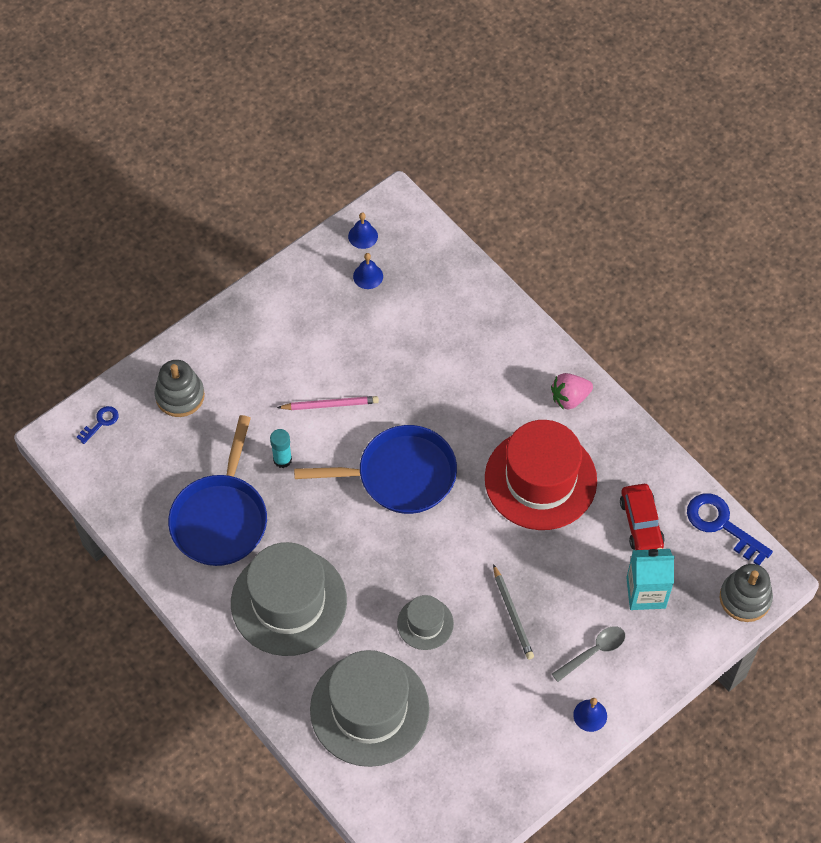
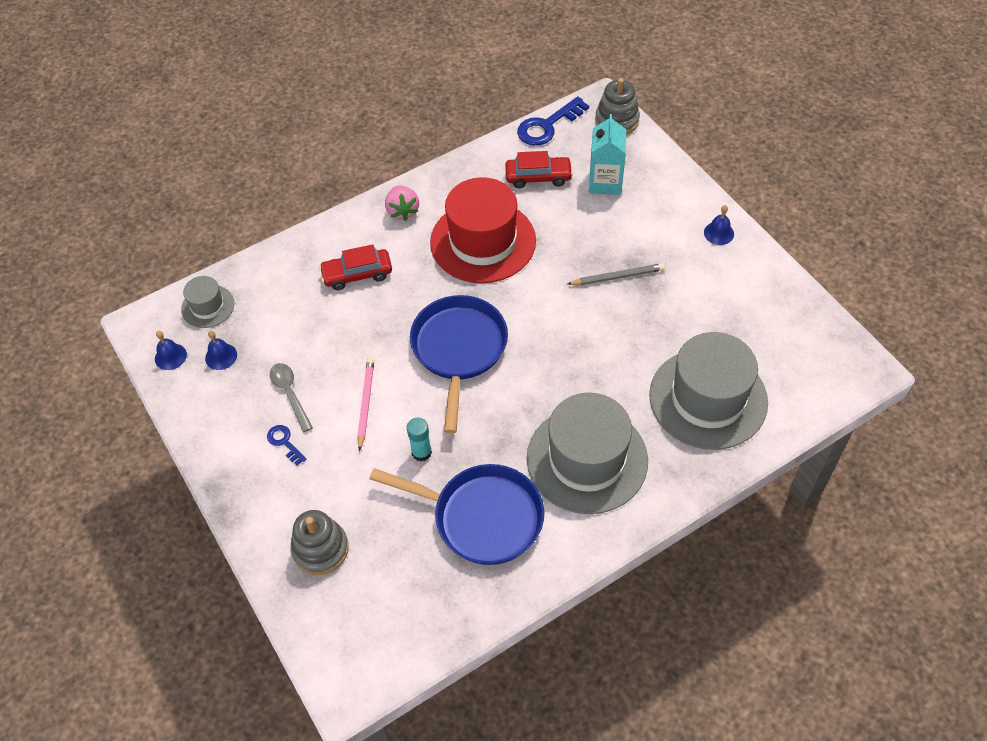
camera: 80 degrees left, 5 degrees down
blue key [77,406,118,444] -> blue key moved to [267,425,306,465]
grey hat [397,595,454,650] -> grey hat moved to [181,276,234,328]
grey spoon [552,626,625,682] -> grey spoon moved to [270,363,313,432]
none -> red car [319,244,392,290]

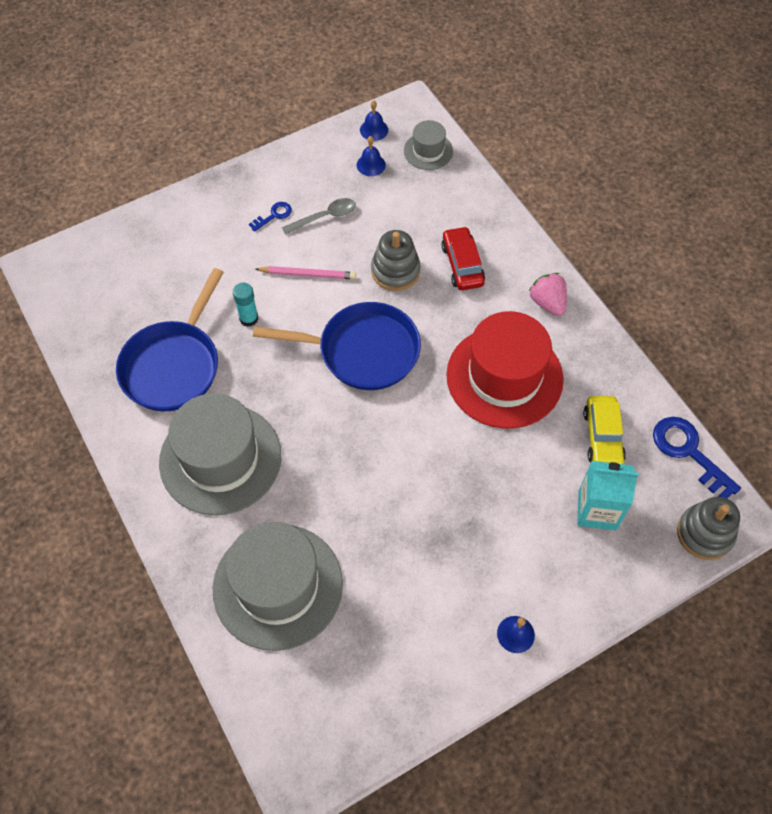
camera: 90 degrees right, 5 degrees up
grey stacking toy [291,510,349,575] -> grey stacking toy moved to [371,230,421,291]
pink strawberry [385,185,419,221] -> pink strawberry turned 75 degrees clockwise [529,273,567,316]
red car [505,151,573,188] -> yellow car [583,396,626,464]
grey pencil [568,263,665,285] -> none

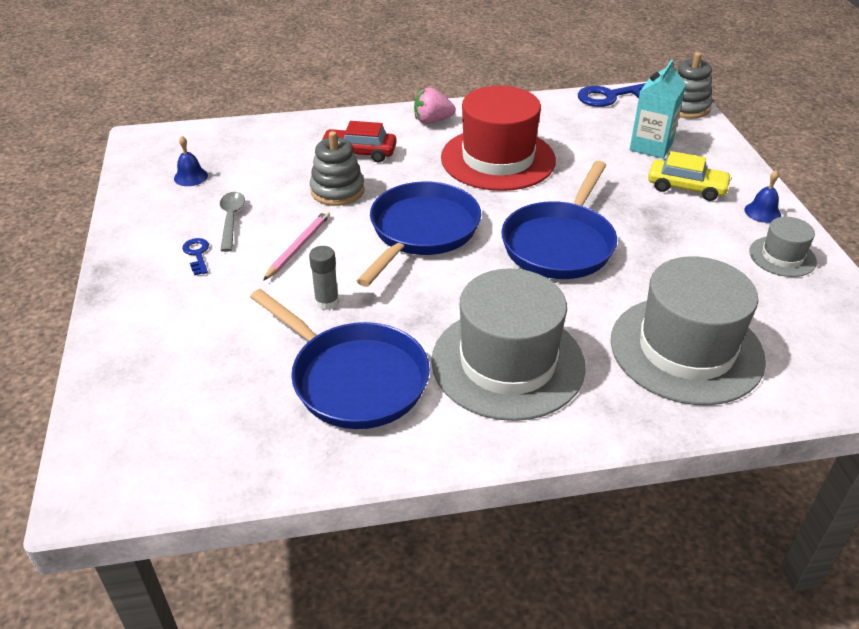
camera: 70 degrees left, 20 degrees down
turquoise glue stick [233,283,258,327] -> grey glue stick [309,246,339,310]
blue bell [360,100,388,141] -> none
grey hat [404,120,453,170] -> grey hat moved to [749,217,817,277]
yellow car [583,396,626,464] -> yellow car moved to [648,151,732,201]
none -> blue pan [501,161,617,279]

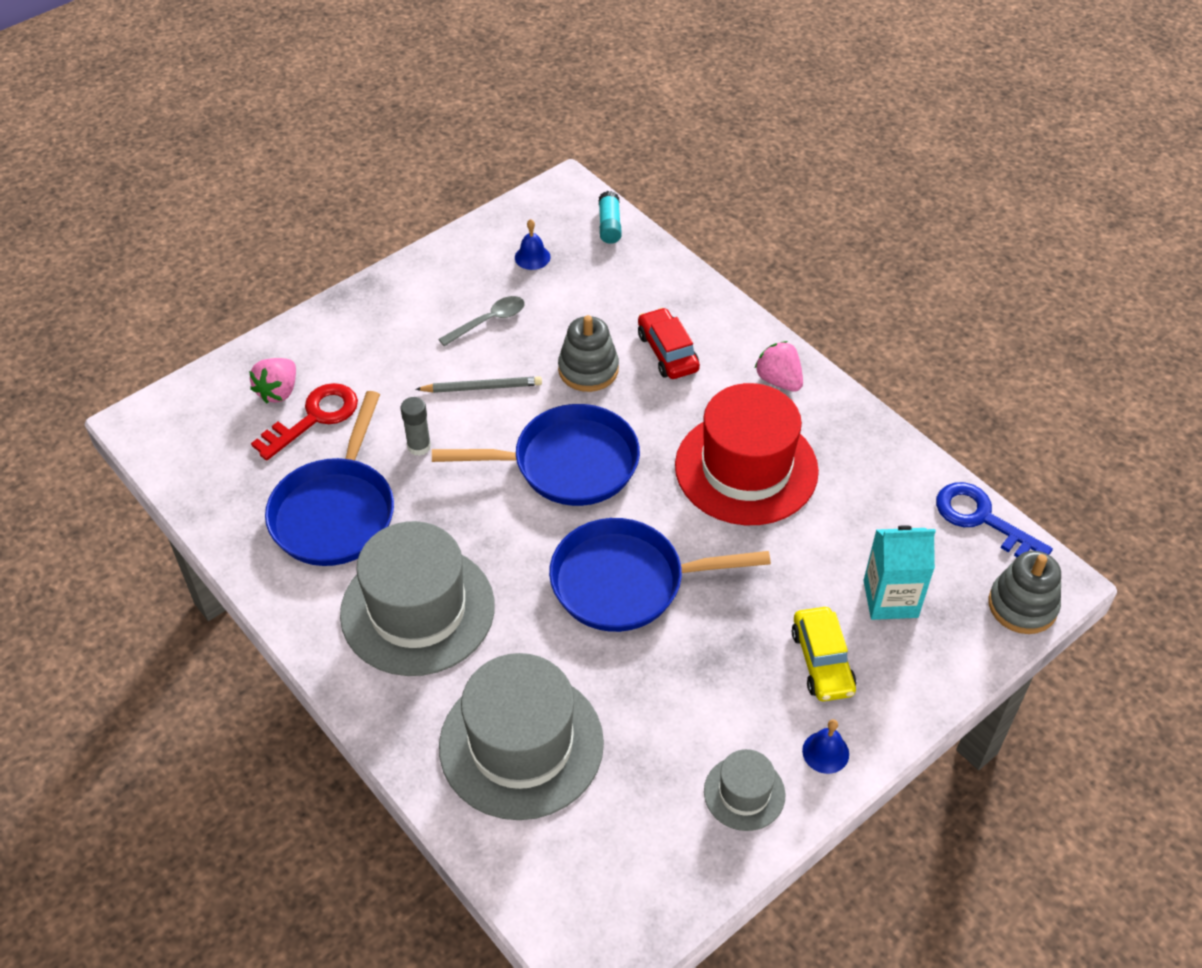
camera: 60 degrees right, 10 degrees up
blue key [182,238,209,276] -> none
pink pencil [263,210,330,281] -> grey pencil [415,376,542,393]
none -> pink strawberry [249,358,296,403]
none -> red key [251,383,358,460]
none -> turquoise glue stick [599,191,622,244]

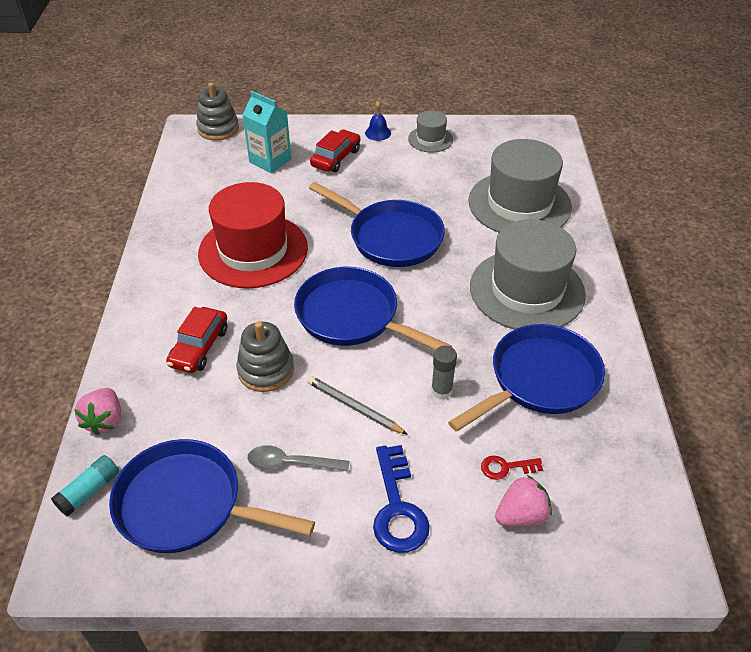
camera: 140 degrees left, 5 degrees down
red key [251,383,358,460] -> red key [481,456,543,480], size x0.53
blue bell [515,219,550,270] -> blue pan [109,439,315,553]
pink strawberry [754,341,803,392] -> pink strawberry moved to [74,388,121,436]
yellow car [792,607,856,701] -> red car [310,129,361,172]
blue key [936,482,1053,557] -> blue key moved to [373,445,430,553]

